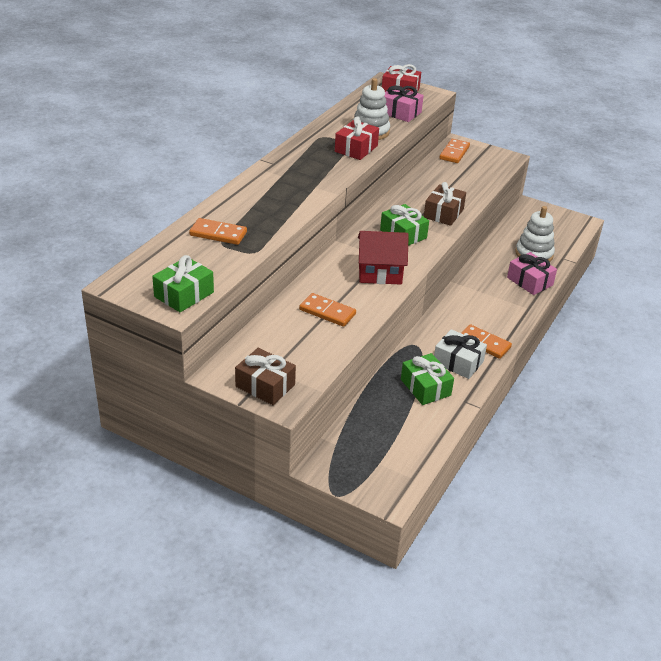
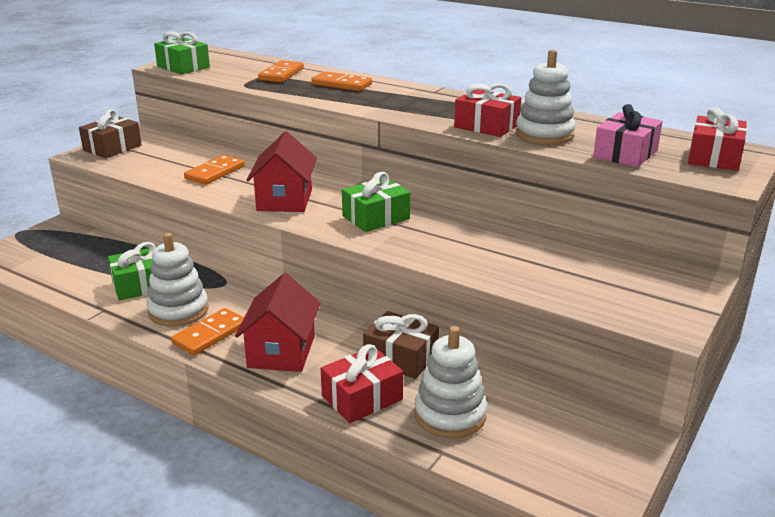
camera: 95 degrees right, 10 degrees down
brown gift [424,182,466,226] -> brown gift moved to [363,311,439,379]
white gift [434,329,487,379] -> white stacking toy [146,233,209,327]
orange domino [439,139,470,163] -> orange domino moved to [311,71,372,91]
pink gift [507,252,557,295] -> red gift [321,344,403,423]
none -> red house [235,273,321,372]

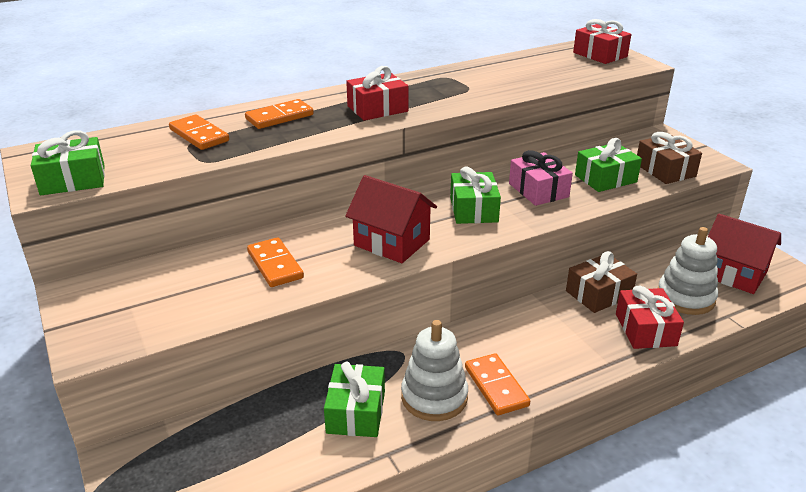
camera: 60 degrees left, 5 degrees up
brown gift [79,109,142,158] -> brown gift moved to [637,132,702,184]
red house [235,273,321,372] -> red house moved to [708,214,781,294]
red gift [454,84,521,137] -> red gift moved to [346,66,409,121]
white stacking toy [516,49,576,145] -> none
pink gift [593,104,663,167] -> pink gift moved to [509,150,573,206]
none -> green gift [575,138,642,192]

